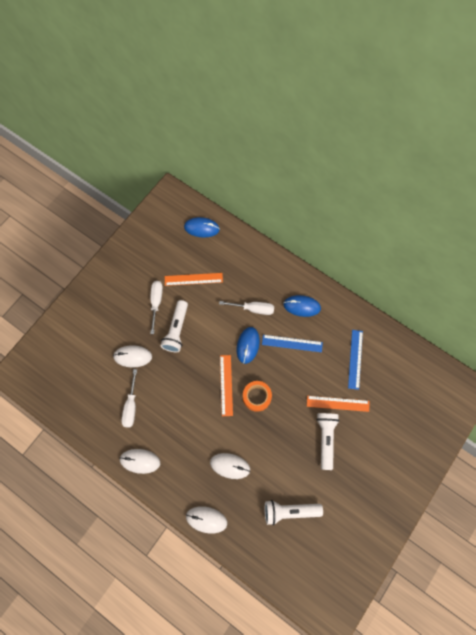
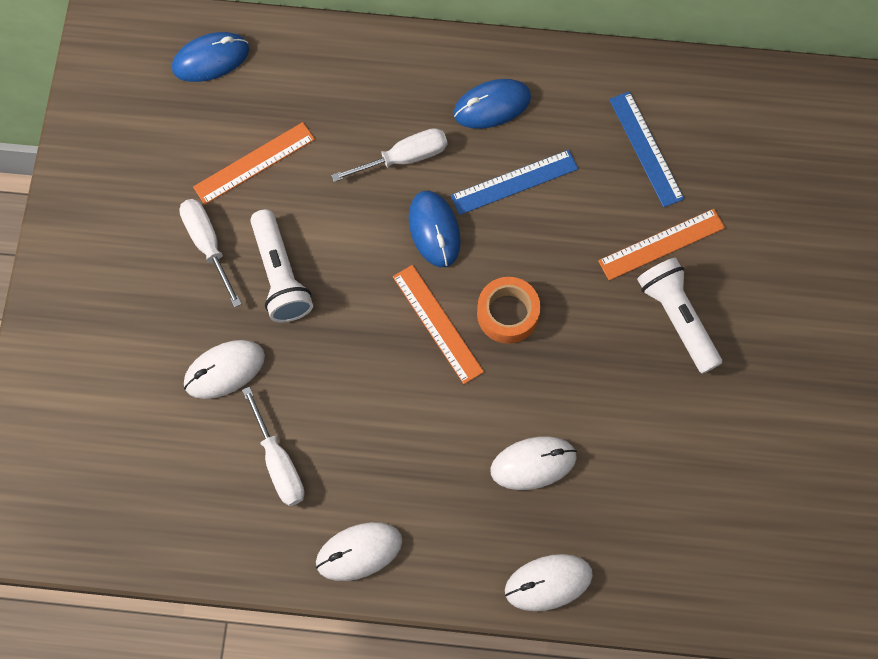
camera: 30 degrees left, 0 degrees up
white flashlight [265,500,323,525] -> none

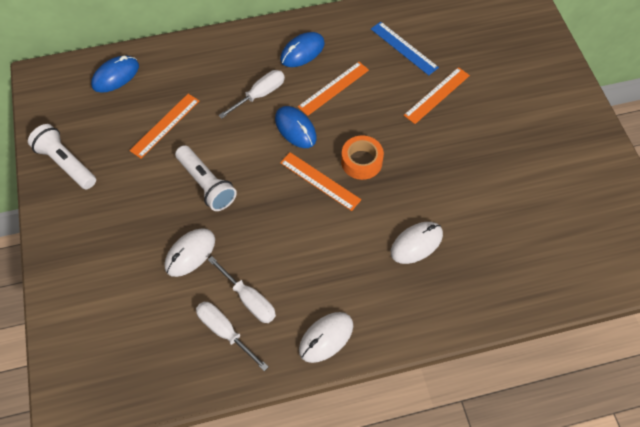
camera: 20 degrees left, 10 degrees down
white screwdriver [179,199,242,308] -> white screwdriver moved to [196,302,269,371]
blue ruler [451,150,578,215] -> orange ruler [298,62,369,116]
white mouse [505,554,593,611] -> none
white flashlight [637,258,722,374] -> white flashlight moved to [28,124,96,189]

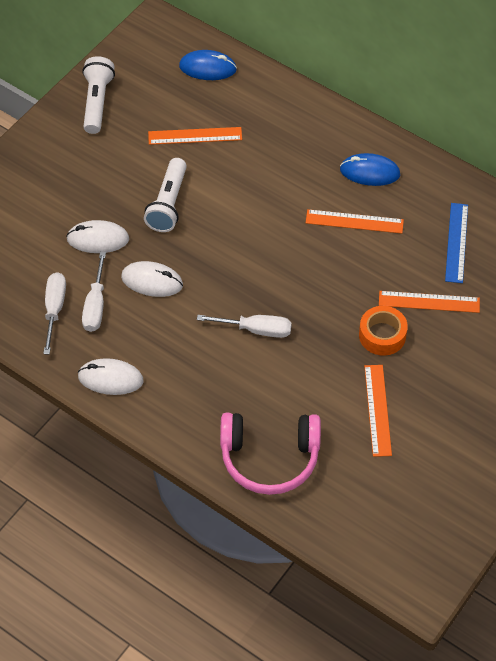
camera: 50 degrees right, 5 degrees down
white screwdriver [218,70,285,119] -> white screwdriver moved to [197,315,292,338]
blue mouse [275,106,317,148] -> none
orange ruler [280,152,361,211] -> orange ruler moved to [364,365,392,457]
orange tape [341,135,384,180] -> orange tape moved to [359,306,408,356]
white mouse [391,222,443,264] -> white mouse moved to [121,261,183,297]
none -> pink headphones [220,413,321,495]

